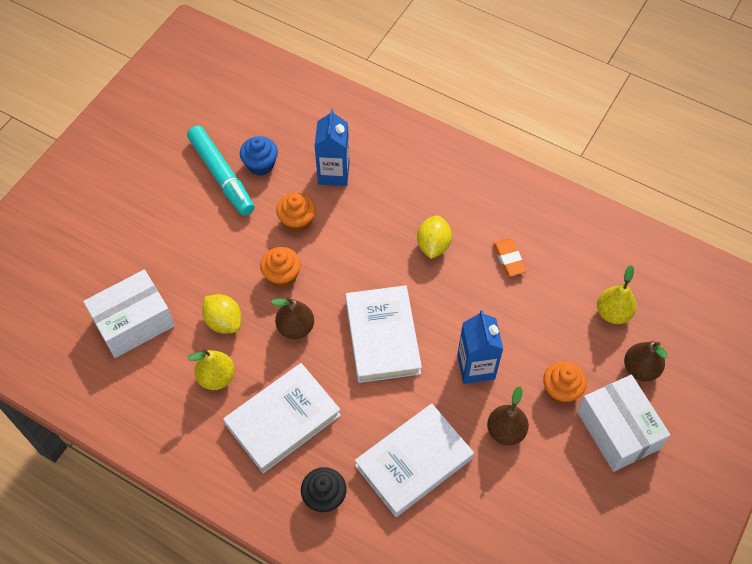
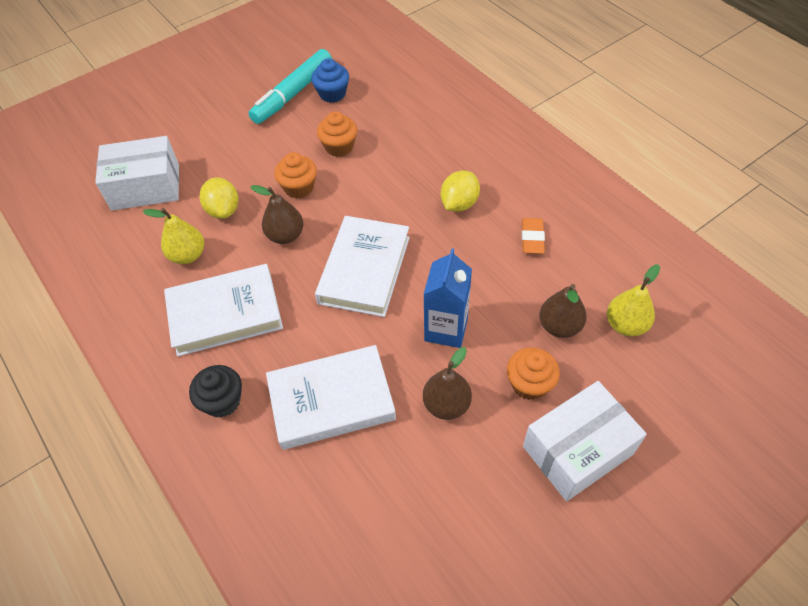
camera: 25 degrees right, 5 degrees down
turquoise marker [187,126,255,216] -> turquoise marker turned 45 degrees clockwise [249,49,332,124]
blue carton [314,109,350,186] -> none
white box [577,375,670,472] -> white box turned 60 degrees clockwise [523,381,647,501]
brown pear [624,341,668,381] -> brown pear moved to [539,284,587,338]

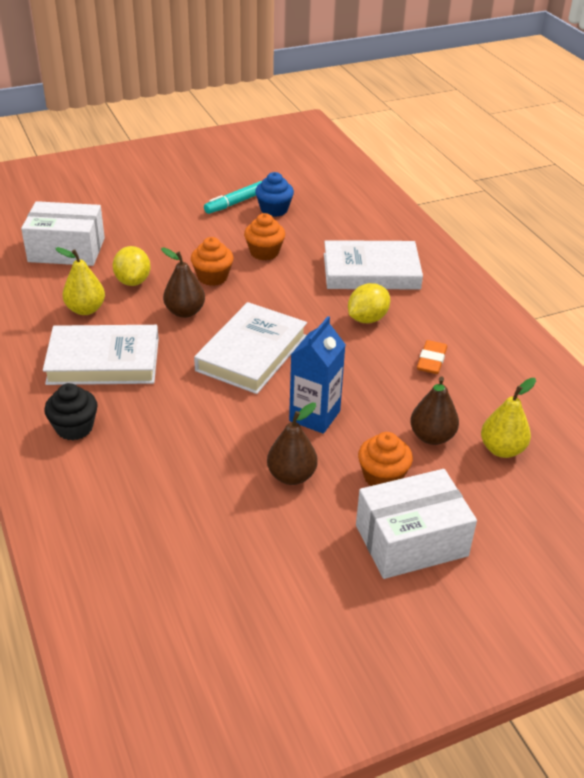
camera: 10 degrees right, 15 degrees down
turquoise marker [249,49,332,124] -> turquoise marker [204,181,262,214], size x0.64
white book [266,345,396,450] -> white book moved to [324,240,423,289]

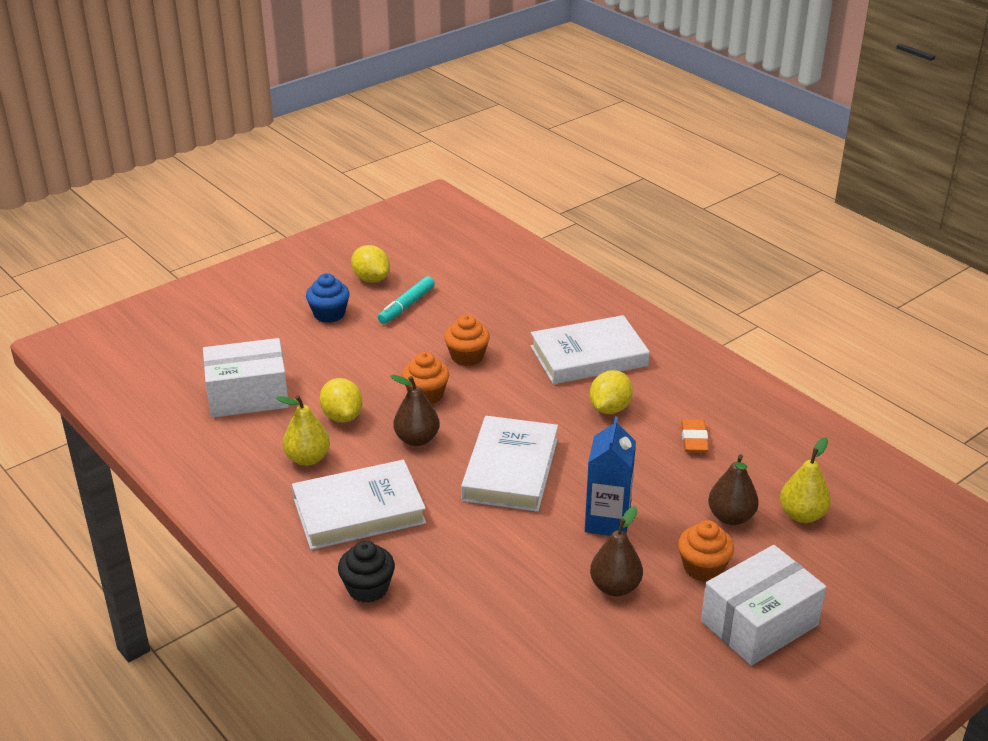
camera: 15 degrees left, 5 degrees down
blue cupcake [255,172,294,217] -> blue cupcake moved to [306,273,350,323]
none -> yellow lemon [351,245,390,283]

